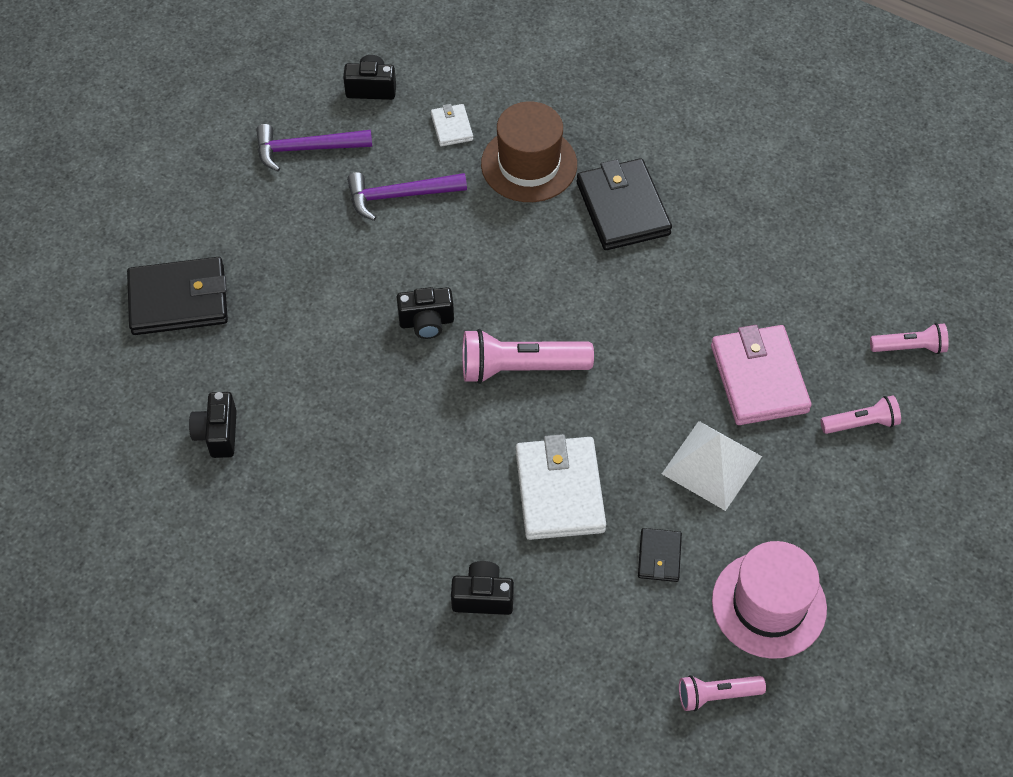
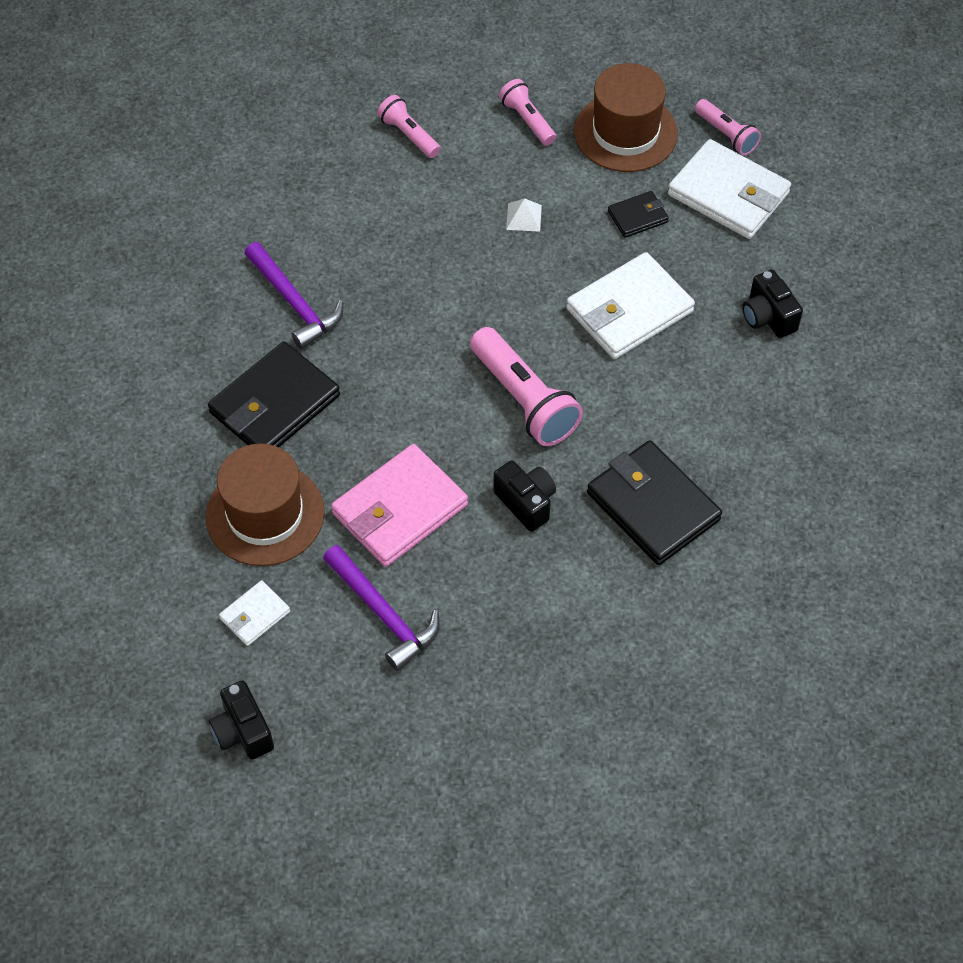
camera: 120 degrees left, 0 degrees up
black wallet [127,257,228,335] -> black wallet moved to [587,440,722,565]
black camera [189,392,237,458] -> none
purple hammer [256,124,372,172] -> purple hammer moved to [244,242,344,349]
white pyramid [662,421,762,511] -> white pyramid [506,198,542,232], size x0.47
pink wallet [711,325,812,425] -> pink wallet moved to [331,444,468,567]
pink hat [712,541,827,659] -> brown hat [574,63,678,172]
pink flashlight [870,323,949,354] -> pink flashlight moved to [499,79,556,145]
none -> white wallet [668,139,791,239]

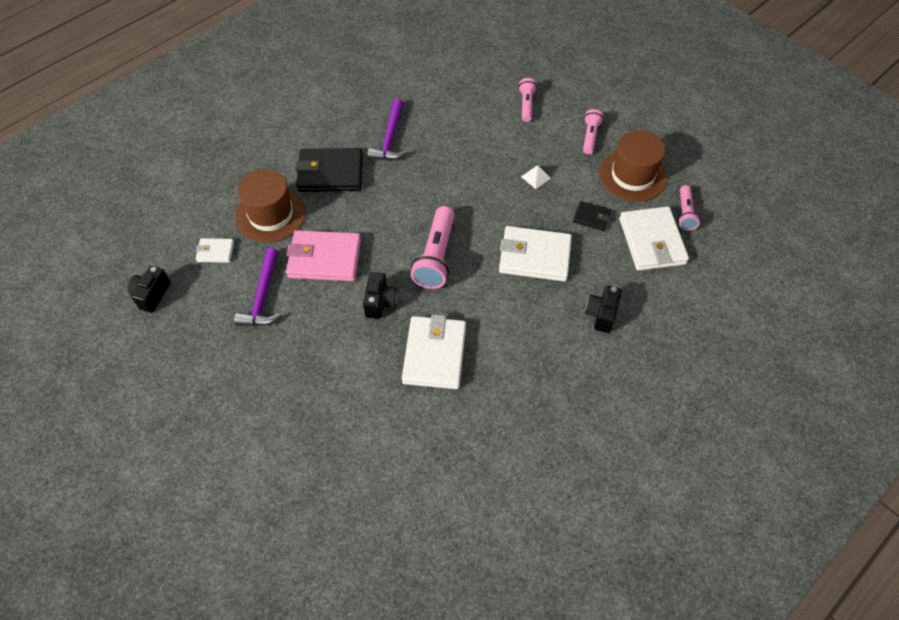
camera: 45 degrees right, 0 degrees up
black wallet [587,440,722,565] -> white wallet [402,314,466,389]

